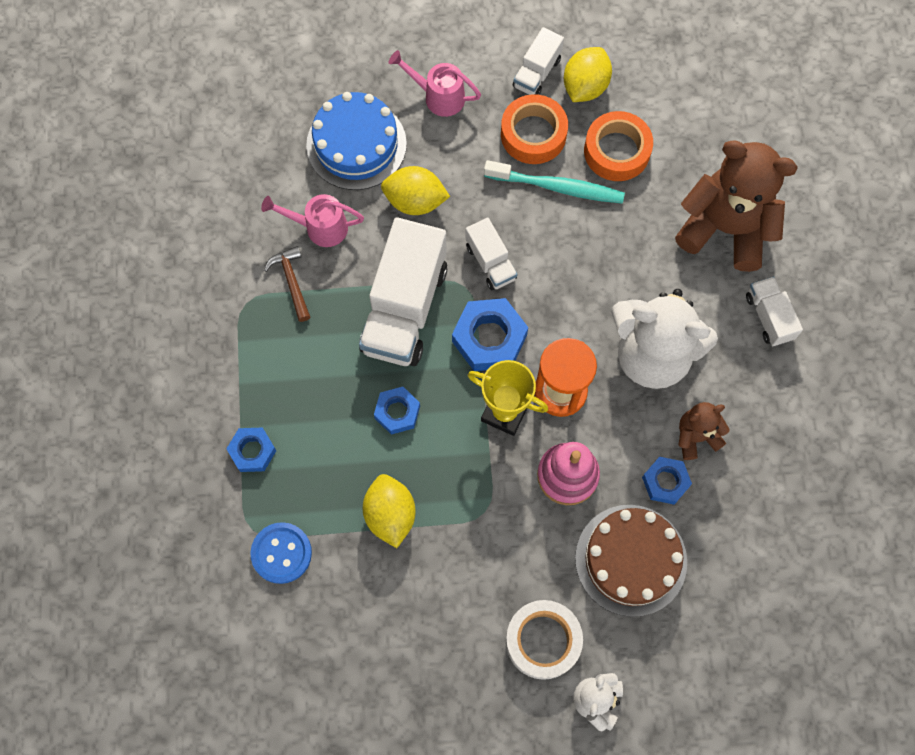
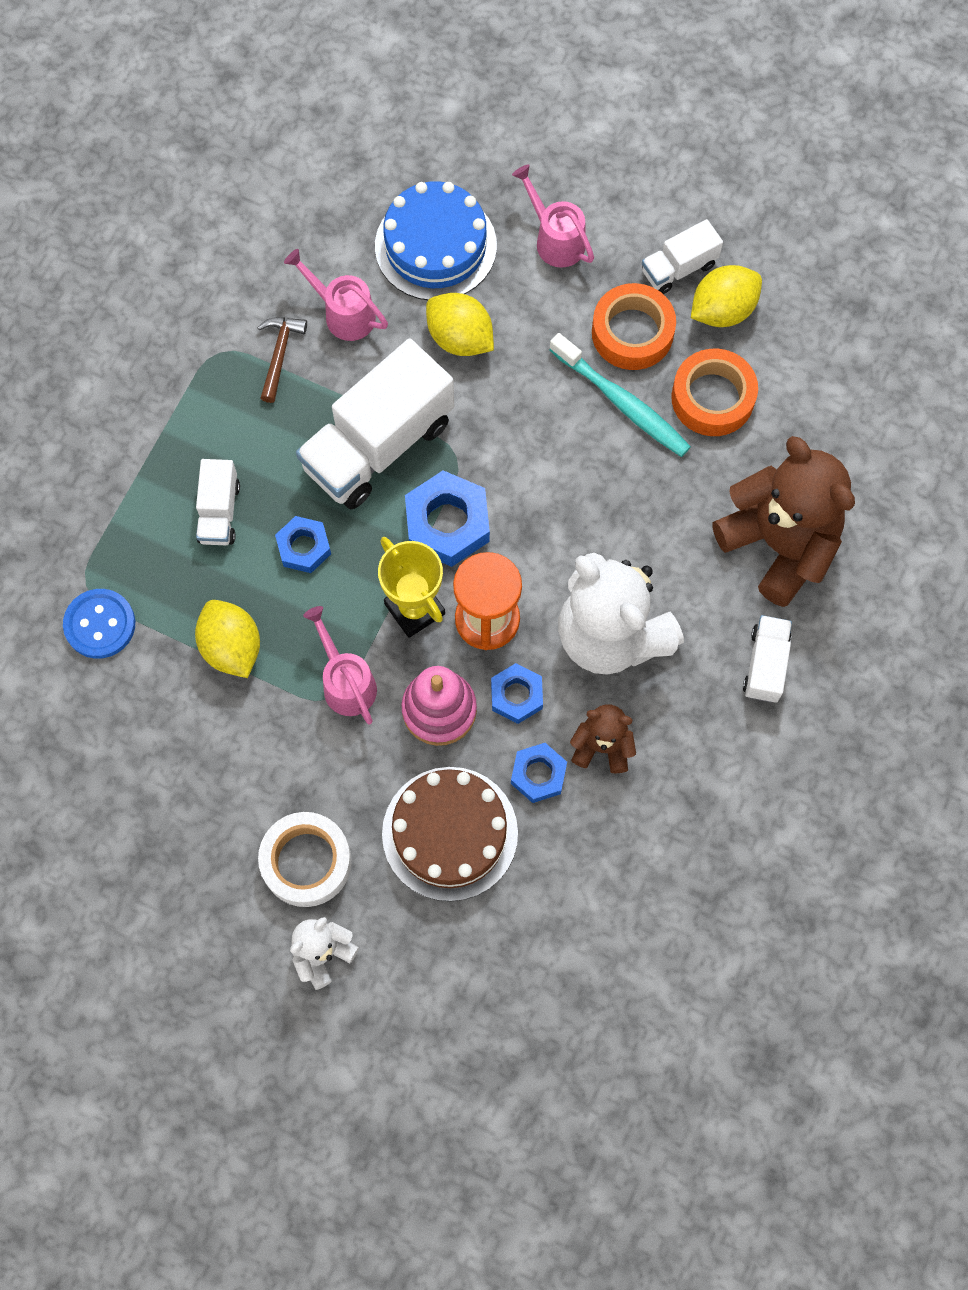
camera: 30 degrees right, 0 degrees up
blue nut [226,428,276,472] -> blue nut moved to [491,663,543,724]
yellow lemon [363,474,416,548] -> yellow lemon turned 45 degrees counterclockwise [195,600,260,678]
white truck [465,218,517,290] -> white truck moved to [196,459,240,545]
none -> pink watering can [303,606,377,725]

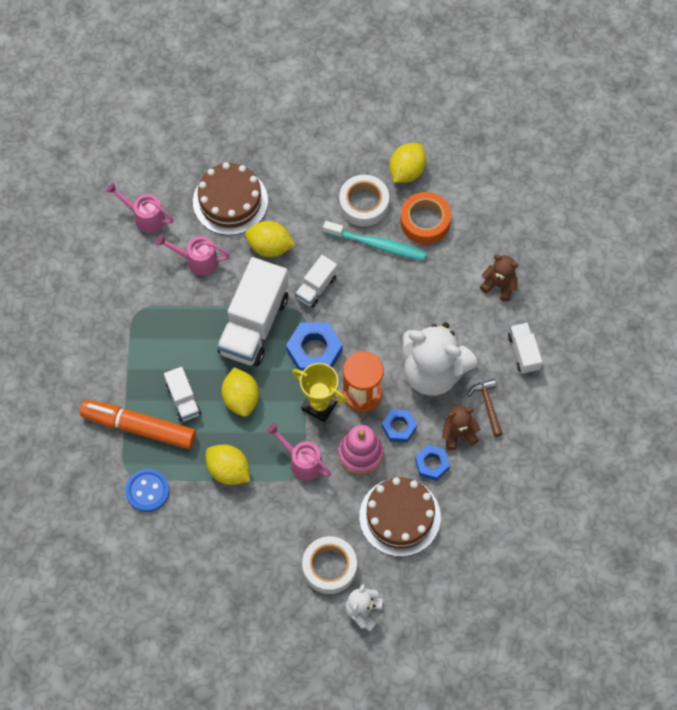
camera: 25 degrees left, 5 degrees down
brown hammer [257,317,307,403] -> brown hammer moved to [468,379,503,437]
blue nut [275,516,331,573] -> yellow lemon [221,367,259,417]
blue cake [375,181,497,300] -> brown cake [193,162,268,235]
pink watering can [512,164,594,268] -> pink watering can moved to [106,183,174,233]
orange tape [592,283,676,370] -> white tape [339,175,389,227]
white truck [642,219,723,294] -> white truck moved to [295,255,337,308]
brown teddy bear [712,436,855,607] -> brown teddy bear [480,255,518,302], size x0.49
none -> orange marker [80,400,196,449]

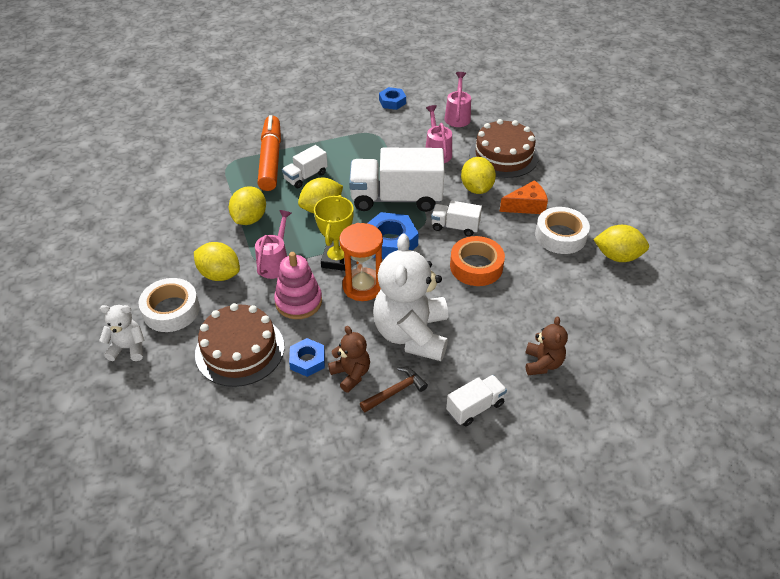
camera: 70 degrees right, 20 degrees down
blue button [125,469,169,512] -> none
turquoise toothbrush [323,221,427,261] -> none
blue nut [382,409,417,442] -> blue nut moved to [379,87,406,110]
orange tape [400,192,451,244] -> orange tape moved to [450,236,505,286]
none -> yellow lemon [194,242,240,281]
none -> orange cheese [500,180,548,214]

